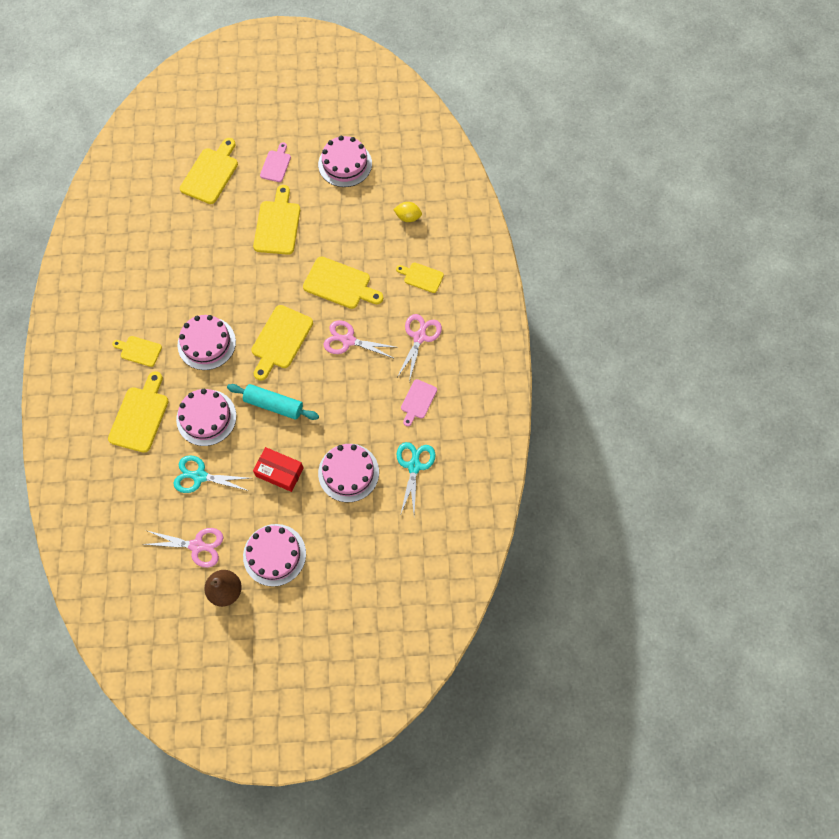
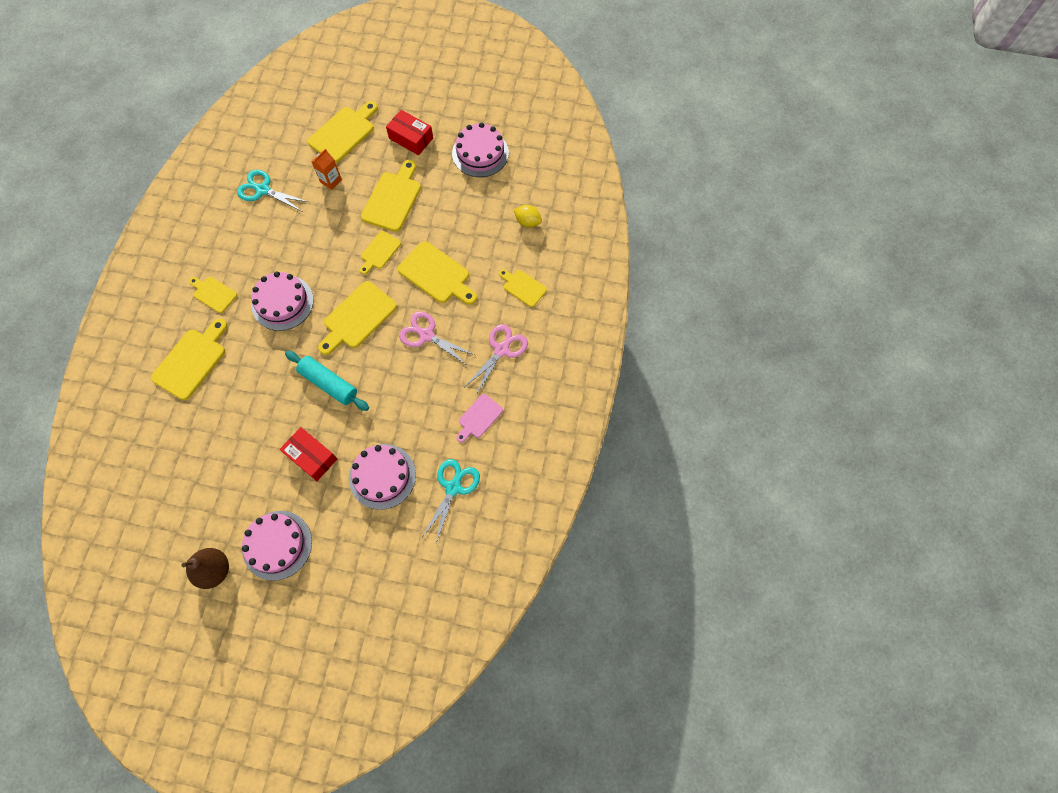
camera: 15 degrees right, 0 degrees up
pink scissors [143,528,223,568] -> none
turquoise scissors [173,455,250,493] -> turquoise scissors moved to [237,170,308,211]
pink cake [176,389,236,446] -> none
pink cutting board [260,142,291,182] -> red box [386,110,433,155]
none -> orange carton [312,149,342,190]
none -> yellow cutting board [360,231,401,274]

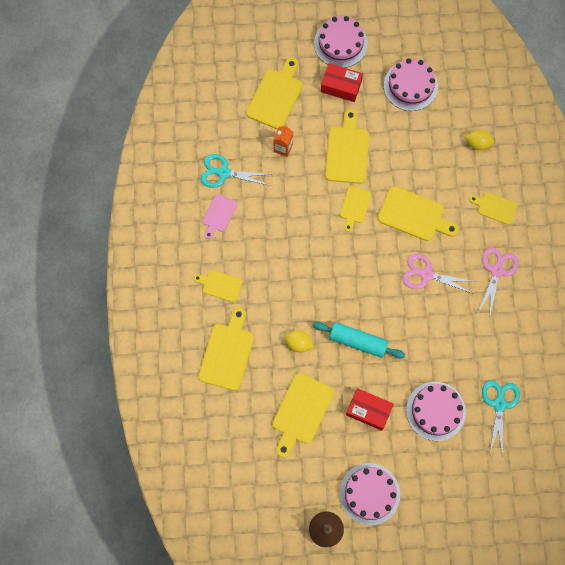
camera: 15 degrees left, 5 degrees up
pink cake [251,271,314,331] -> pink cake moved to [314,16,368,68]
yellow cutting board [318,281,397,355] -> yellow cutting board moved to [273,373,334,457]
pink cutting board [456,394,503,443] -> pink cutting board moved to [203,194,237,239]
none -> yellow lemon [285,330,314,352]

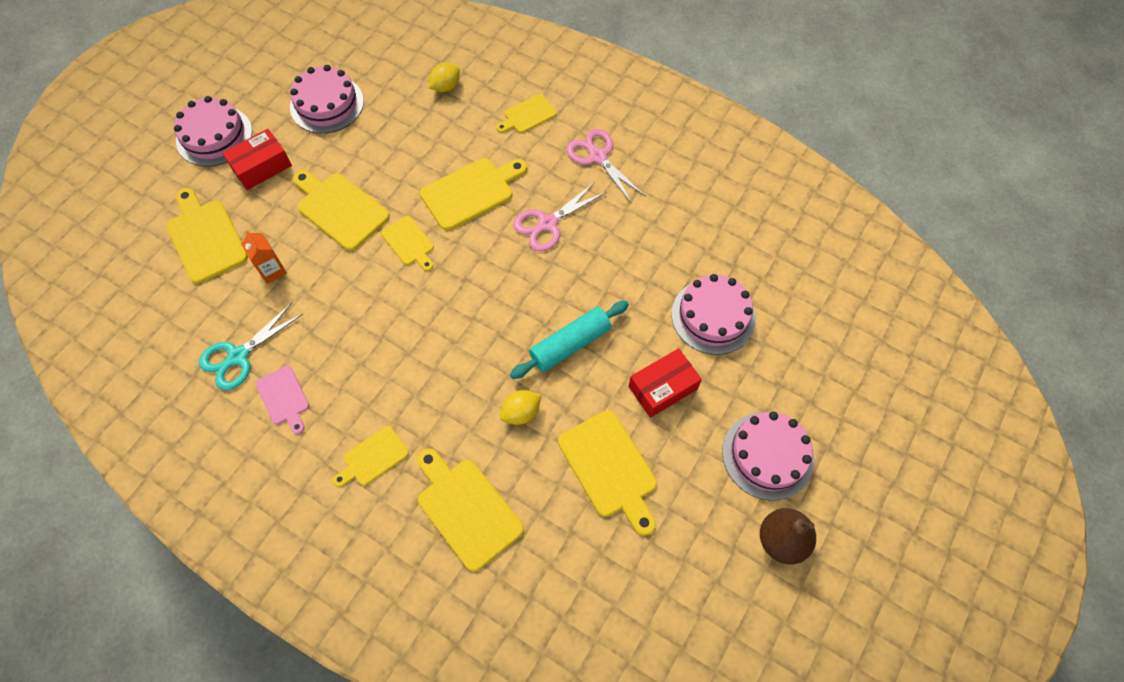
camera: 55 degrees left, 10 degrees down
turquoise scissors [482,380,520,457] -> none

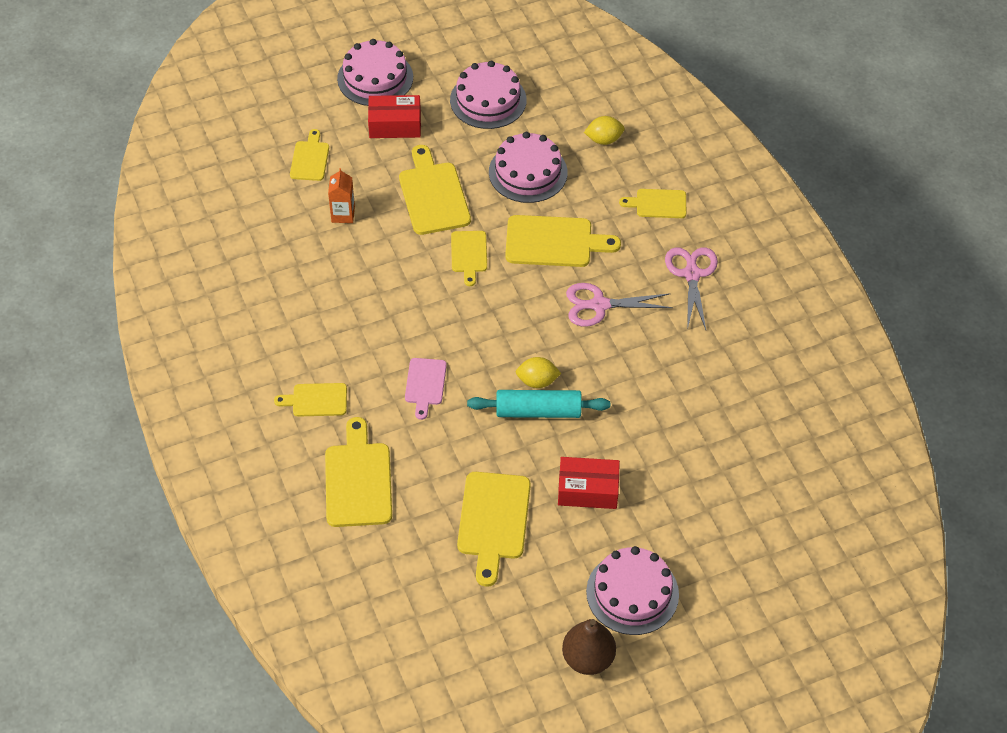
camera: 35 degrees right, 10 degrees down
yellow cutting board [166,188,248,284] -> yellow cutting board [290,129,329,181], size x0.60
turquoise scissors [199,303,303,390] -> none
pink cutting board [256,366,309,434] -> pink cutting board moved to [405,358,447,420]
yellow lemon [500,390,541,425] -> yellow lemon moved to [516,357,561,388]
pink cake [672,274,756,355] -> pink cake moved to [489,132,568,203]

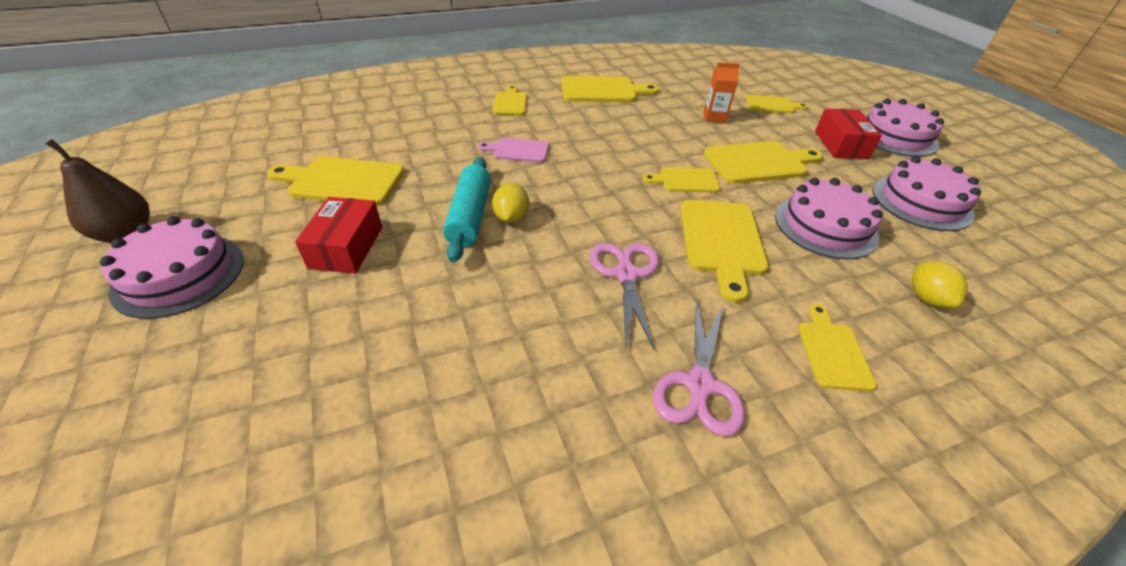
camera: 90 degrees right, 10 degrees down
yellow cutting board [325,417,392,527] -> yellow cutting board moved to [562,76,659,102]
pink scissors [665,247,718,330] -> pink scissors turned 105 degrees clockwise [653,298,745,437]

